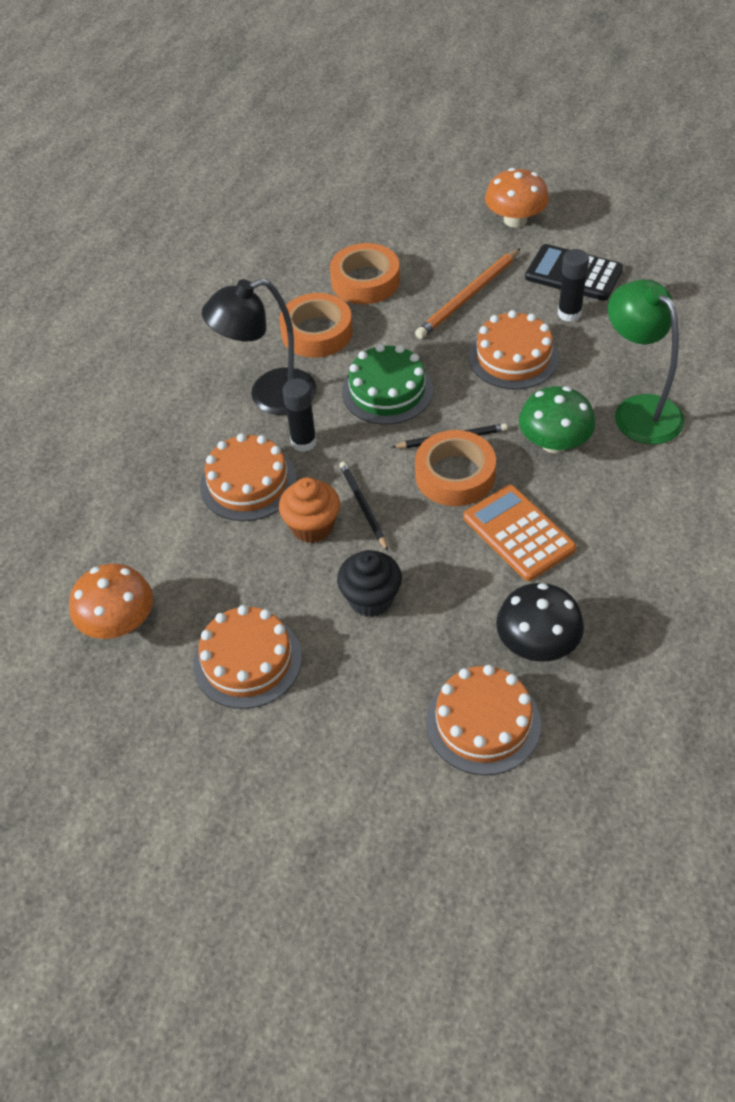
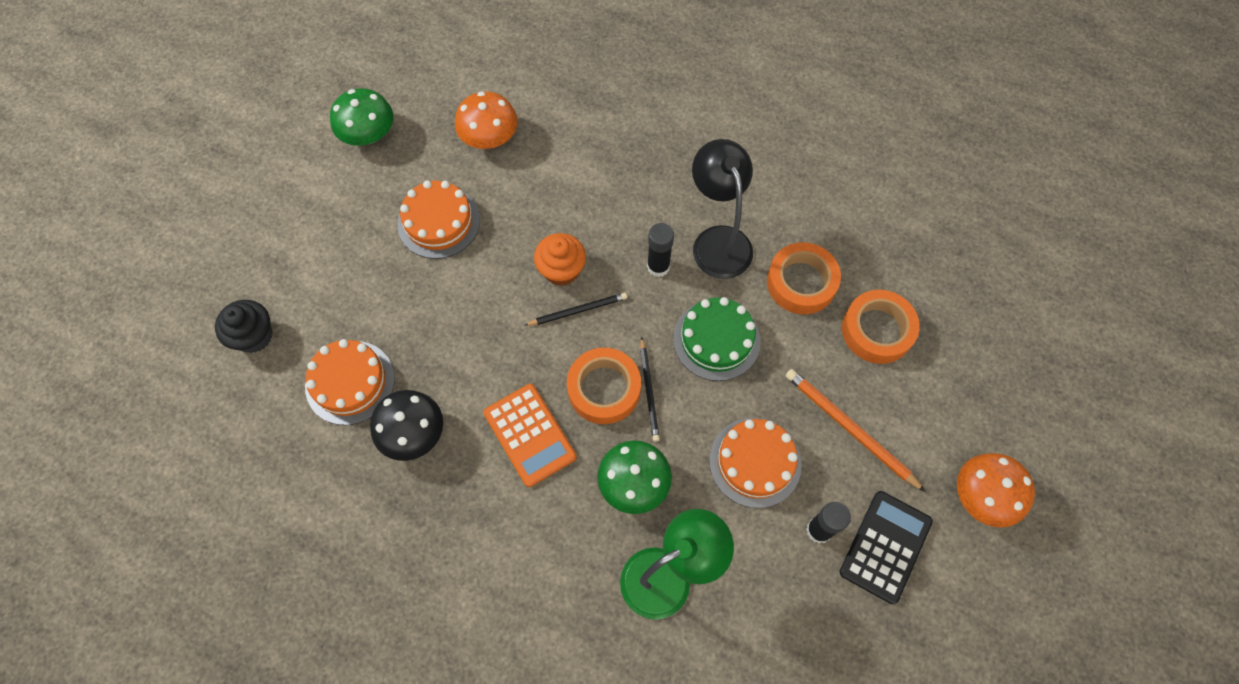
camera: 90 degrees right, 15 degrees up
orange cake [200,433,297,521] -> none
black cupcake [337,550,402,617] -> black cupcake moved to [215,300,272,353]
orange calculator [463,485,576,581] -> orange calculator turned 90 degrees clockwise [483,384,576,487]
none -> green mushroom [330,88,393,146]

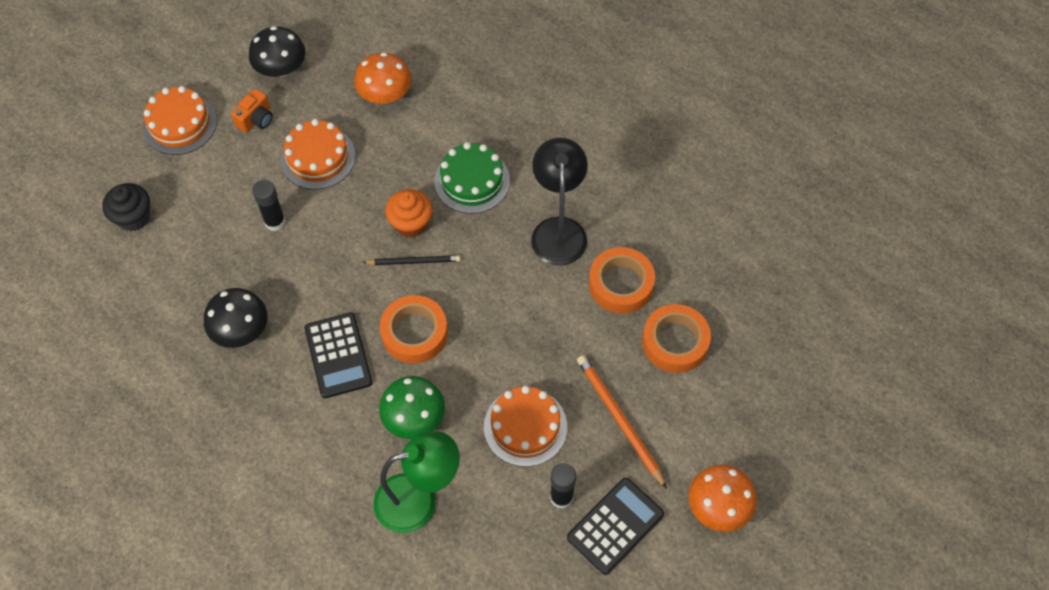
camera: 15 degrees right, 5 degrees down
orange cake [305,339,395,425] -> orange cake moved to [142,86,217,155]
green mushroom [330,88,393,146] -> black mushroom [249,26,305,77]
orange calculator [483,384,576,487] -> black calculator [304,312,372,398]
black pencil [640,337,660,442] -> none
black glue stick [647,223,674,277] -> black glue stick moved to [252,180,286,231]
green cake [673,297,760,381] -> green cake moved to [434,142,510,214]
none -> orange camera [231,89,273,133]

